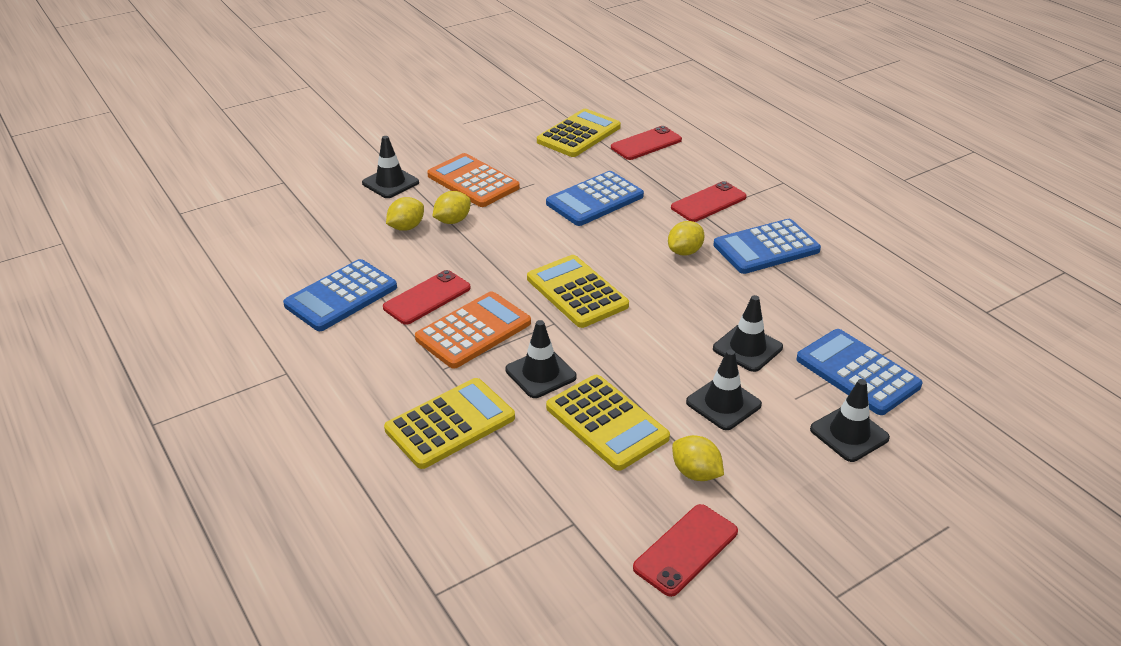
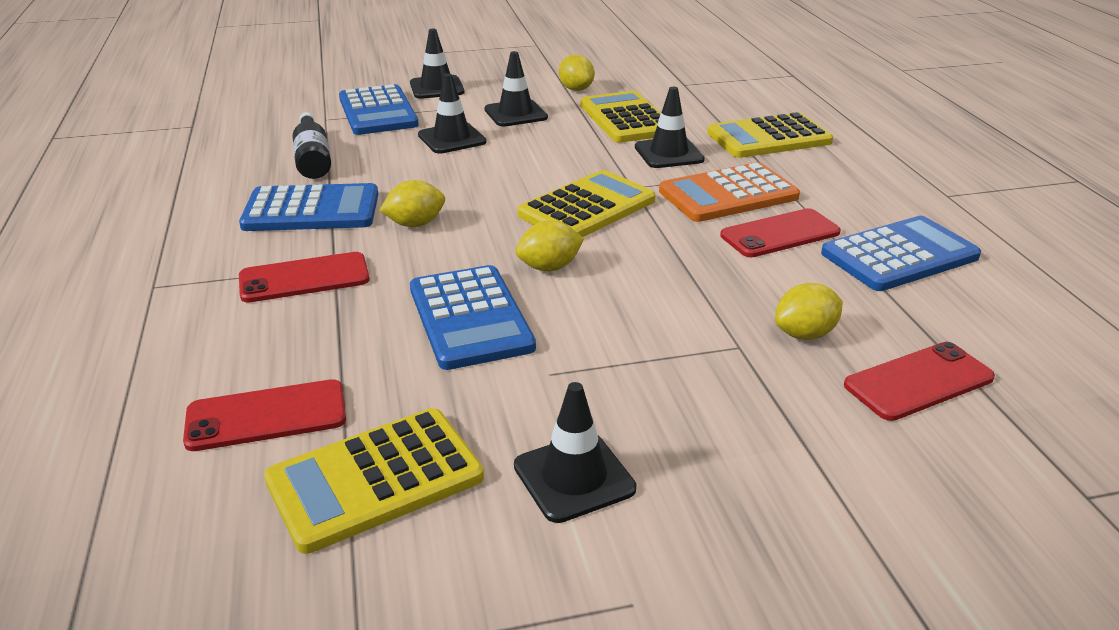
camera: 160 degrees left, 5 degrees down
black traffic cone [362,136,419,198] -> black traffic cone moved to [514,382,637,523]
orange calculator [427,153,520,207] -> none
yellow lemon [432,191,471,224] -> yellow lemon moved to [516,220,584,271]
yellow calculator [527,255,629,328] -> yellow calculator turned 120 degrees counterclockwise [517,170,656,237]
blue calculator [546,171,644,226] -> blue calculator turned 90 degrees clockwise [410,265,536,370]
red phone [633,504,738,597] -> red phone moved to [844,342,995,421]
none -> black bottle [293,112,331,179]

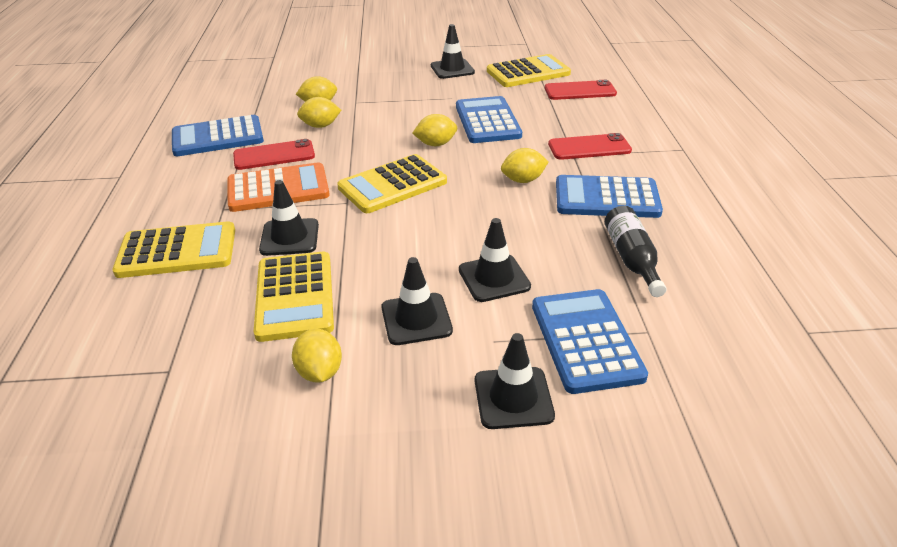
camera: 170 degrees left, 5 degrees up
red phone [844,342,995,421] -> none
none -> yellow lemon [297,97,341,128]

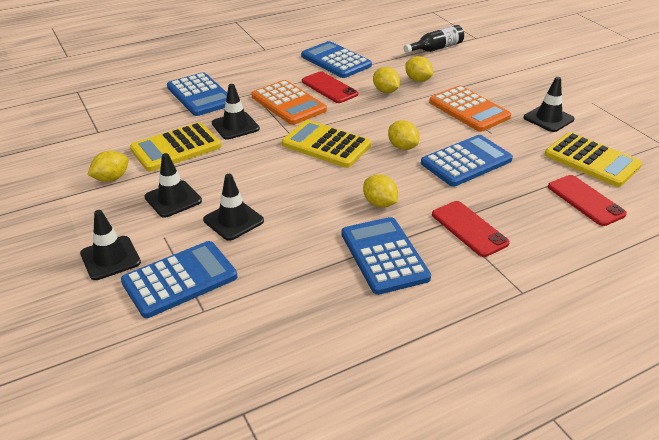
camera: 65 degrees right, 0 degrees up
yellow calculator [112,221,235,278] -> blue calculator [167,72,227,116]
black bottle [605,206,667,297] -> black bottle moved to [404,25,464,53]
none -> orange calculator [429,85,511,132]

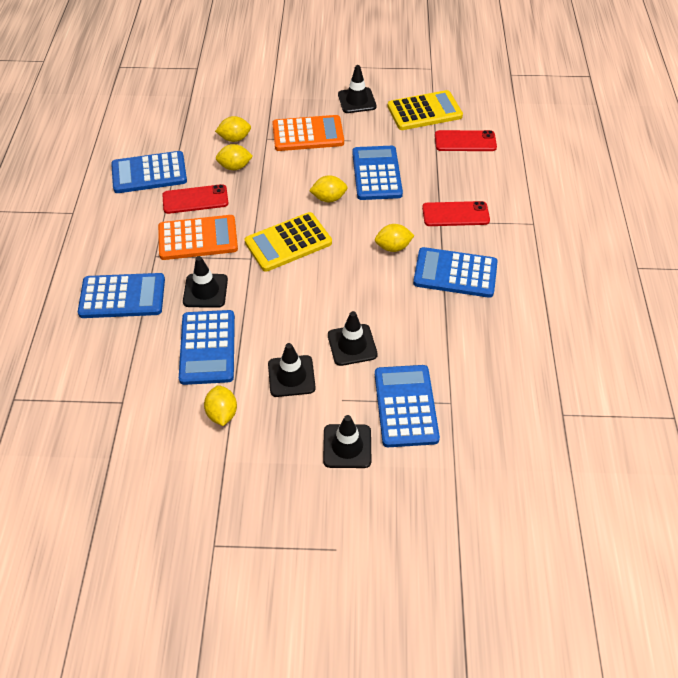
camera: 60 degrees left, 15 degrees up
yellow calculator [130,122,221,172] -> blue calculator [179,310,235,385]
black bottle [404,25,464,53] -> none

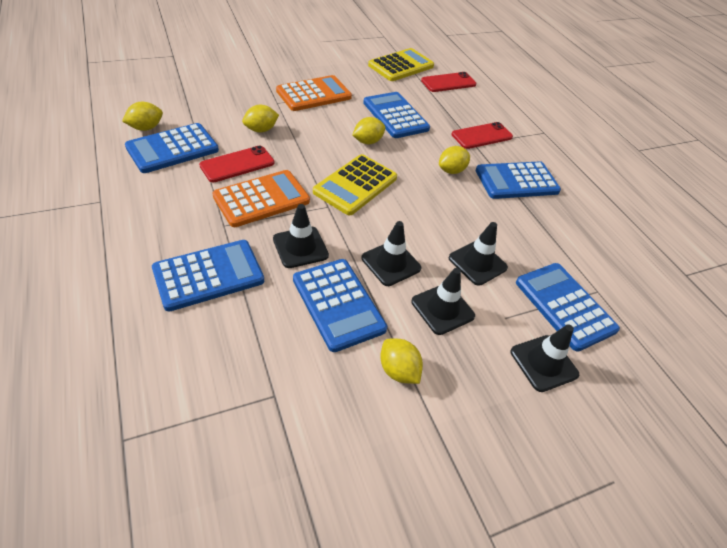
camera: 30 degrees left, 5 degrees down
yellow lemon [215,116,251,142] -> yellow lemon moved to [122,102,163,131]
black traffic cone [338,65,376,113] -> black traffic cone moved to [361,221,421,286]

